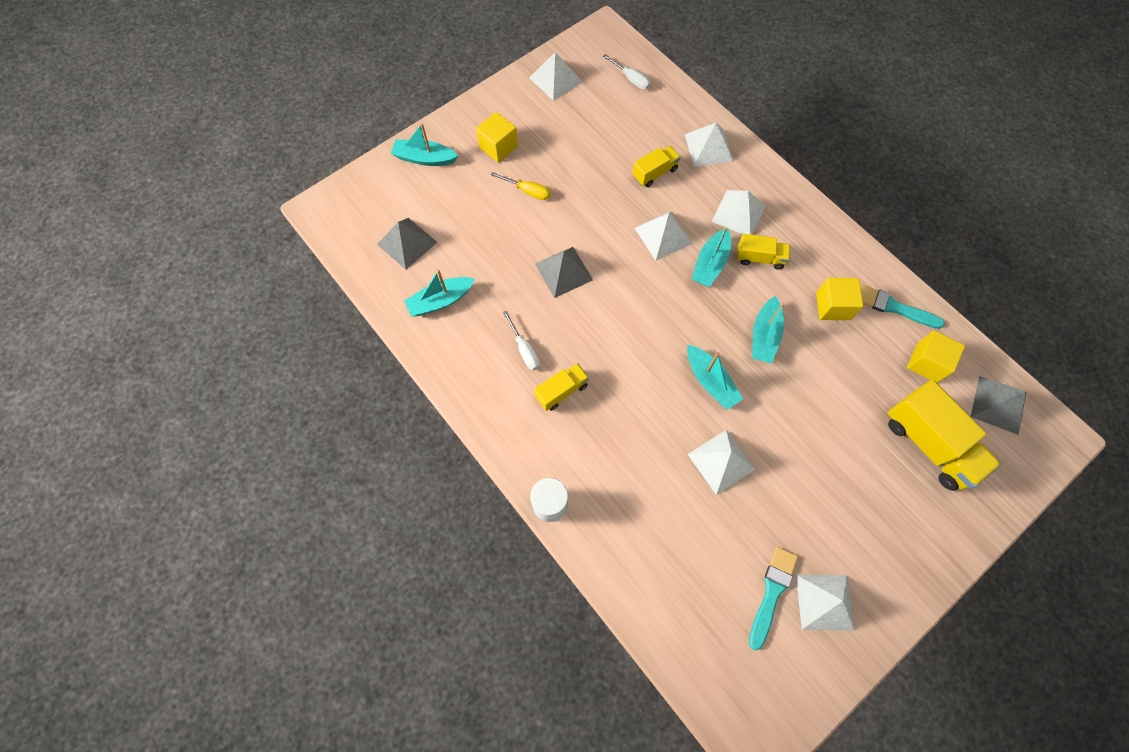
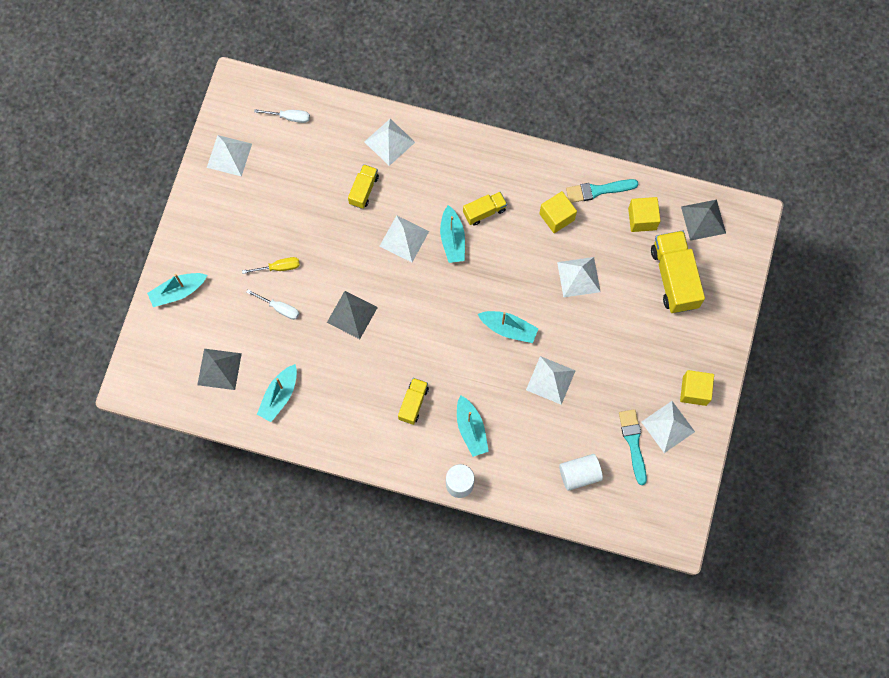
camera: 35 degrees left, 5 degrees up
yellow cube [476,112,518,163] -> yellow cube moved to [680,370,714,406]
white screwdriver [503,310,540,370] -> white screwdriver moved to [246,289,299,320]
white pyramid [711,190,766,235] -> white pyramid moved to [557,257,601,297]
turquoise boat [752,296,785,364] -> turquoise boat moved to [457,395,489,457]
yellow truck [888,380,1001,491] -> yellow truck turned 120 degrees counterclockwise [651,230,705,313]
none -> white cylinder [559,454,603,491]

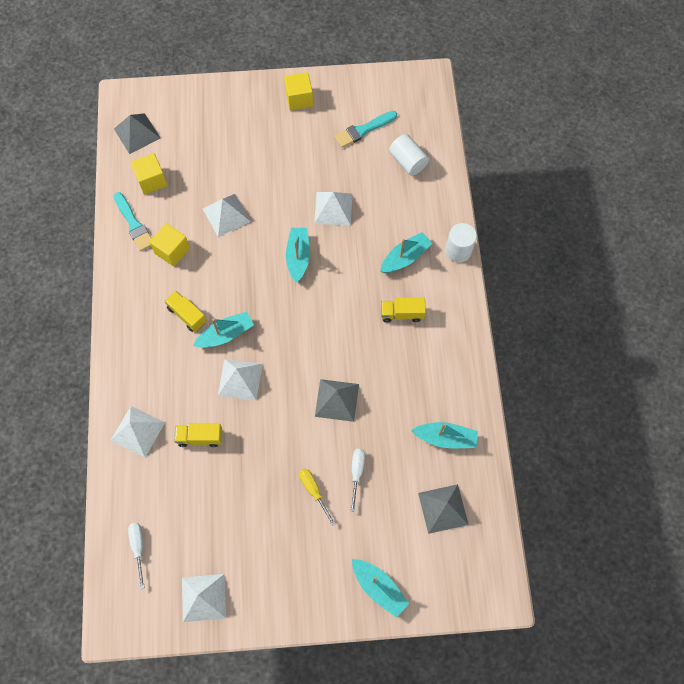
camera: 110 degrees left, 5 degrees down
white pyramid [641,401,695,453] -> none
yellow truck [651,230,705,313] -> none

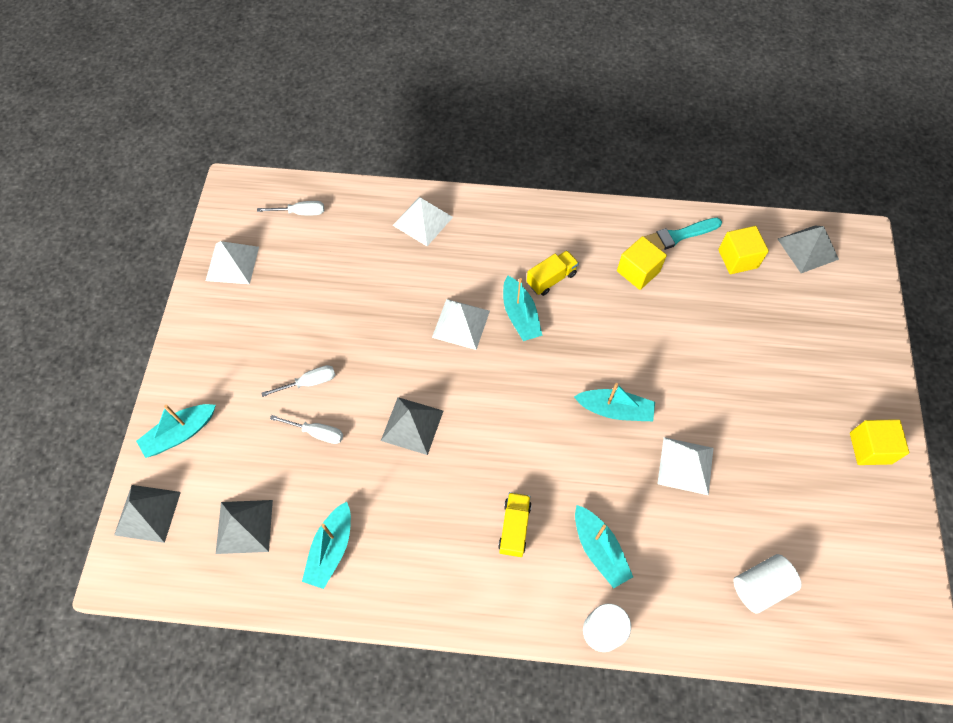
camera: 100 degrees right, 5 degrees down
yellow truck [174,423,222,447] -> none
white pyramid [203,194,251,237] -> none
yellow screwdriver [299,469,336,526] -> white screwdriver [261,365,335,397]
turquoise brush [334,111,397,148] -> none
none -> grey pyramid [114,485,181,543]

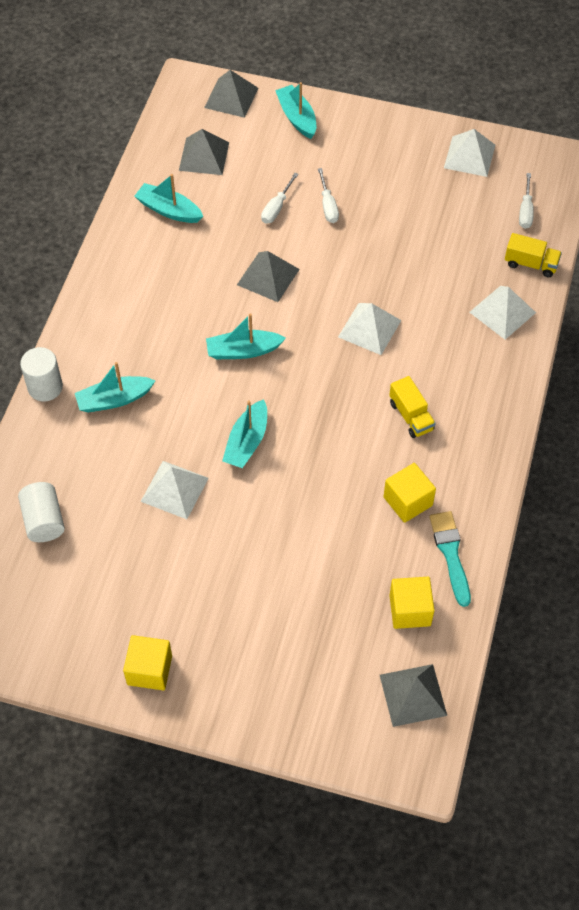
camera: 100 degrees right, 5 degrees down
yellow truck [498,492,532,557] -> yellow truck moved to [505,233,562,278]
turquoise boat [503,275,542,341] -> turquoise boat moved to [206,313,286,359]

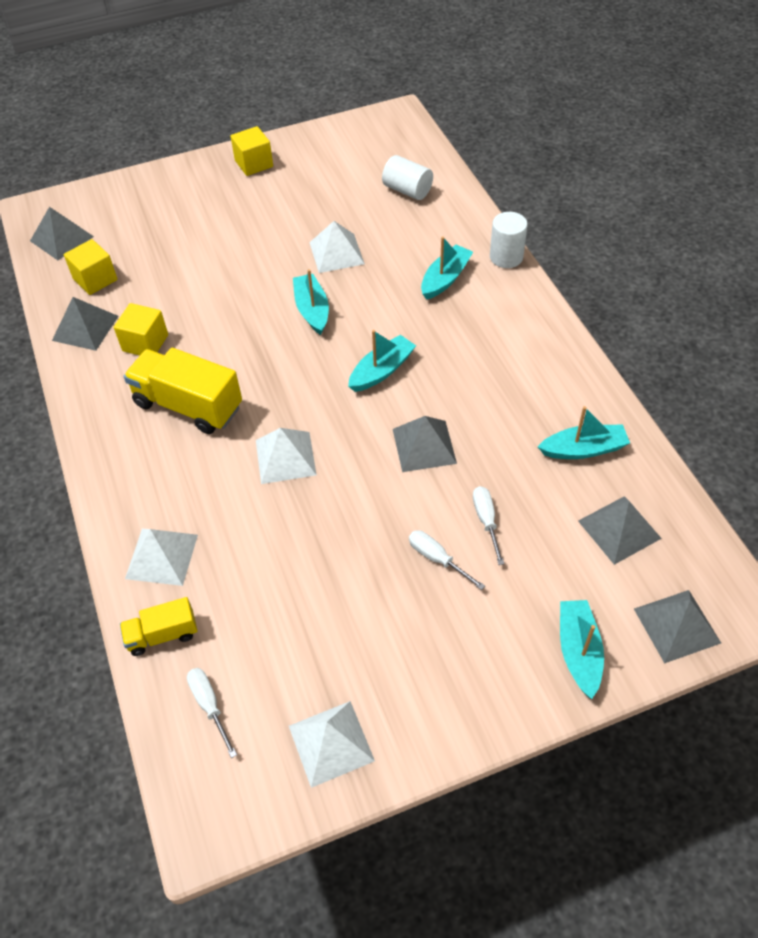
camera: 145 degrees right, 5 degrees down
turquoise boat [275,82,316,139] -> turquoise boat turned 120 degrees counterclockwise [560,600,604,699]
yellow truck [389,376,436,438] -> yellow truck [124,348,242,434], size x1.83
turquoise brush [429,511,471,607] -> grey pyramid [52,297,118,351]

